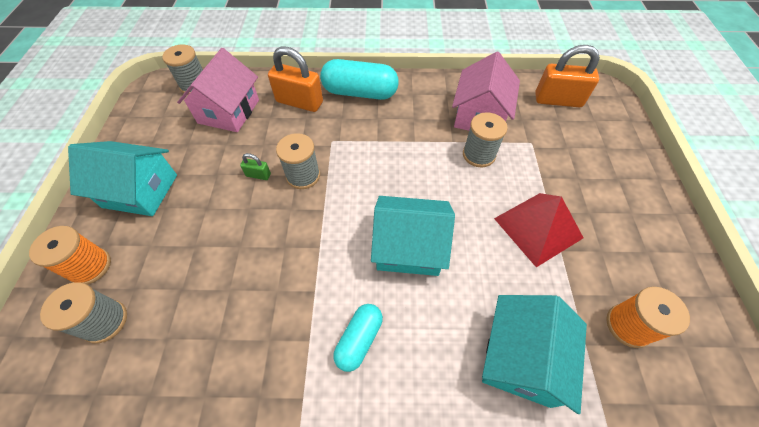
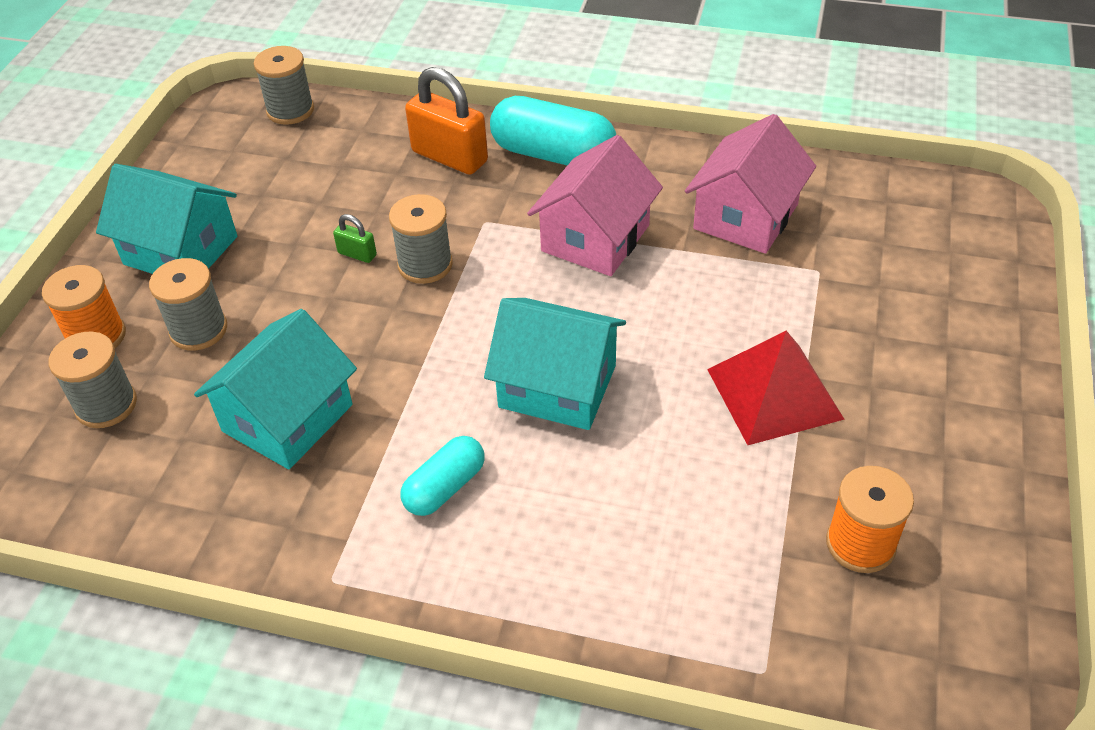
camera: 15 degrees right, 10 degrees down
pink house [177,48,259,132] -> pink house moved to [527,135,663,276]
grey spool [463,112,508,167] -> grey spool moved to [149,258,227,351]
turquoise house [482,295,587,414] -> turquoise house moved to [194,309,357,469]
orange padlock [535,45,600,107] -> none

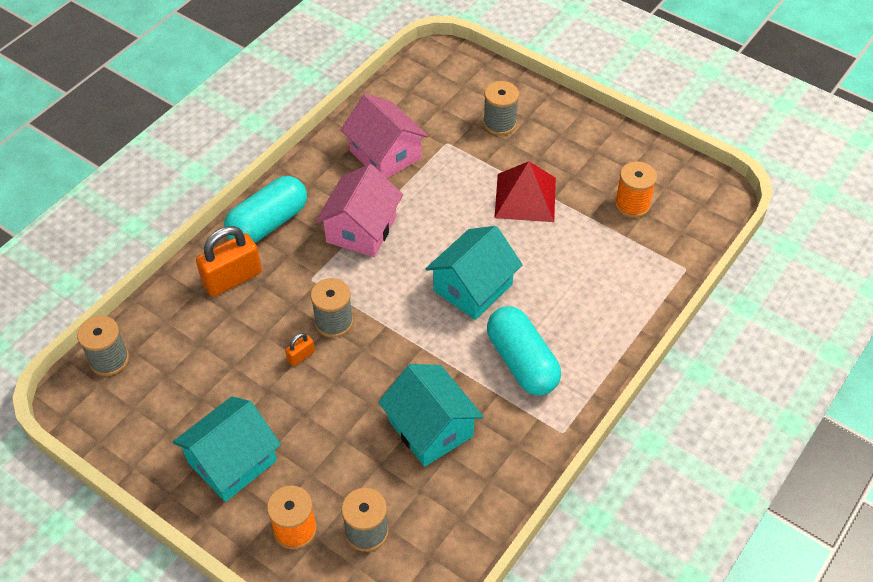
camera: 70 degrees left, 5 degrees up
grey spool [149,258,227,351] -> grey spool moved to [483,81,519,135]
green padlock [333,214,377,263] -> orange padlock [285,333,315,366]
turquoise capsule [401,436,485,516] -> turquoise capsule [487,306,561,396], size x1.70
pink house [527,135,663,276] -> pink house turned 60 degrees clockwise [315,164,403,257]

